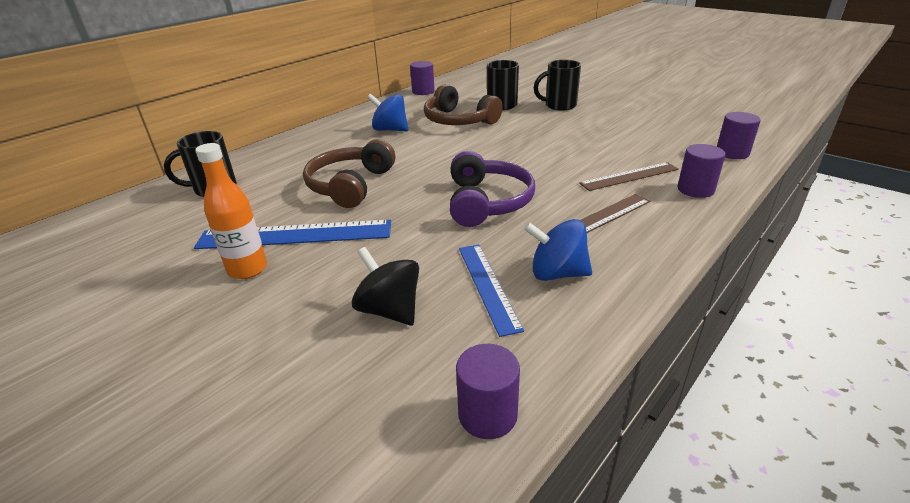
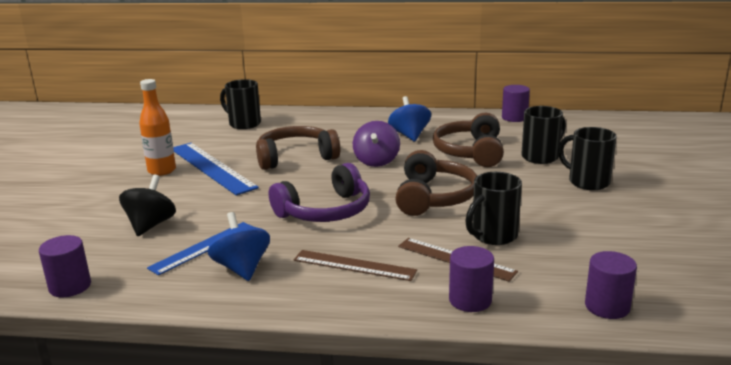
camera: 55 degrees right, 10 degrees down
none -> purple spinning top [353,121,400,167]
none -> brown headphones [396,150,477,216]
none -> black mug [465,172,522,245]

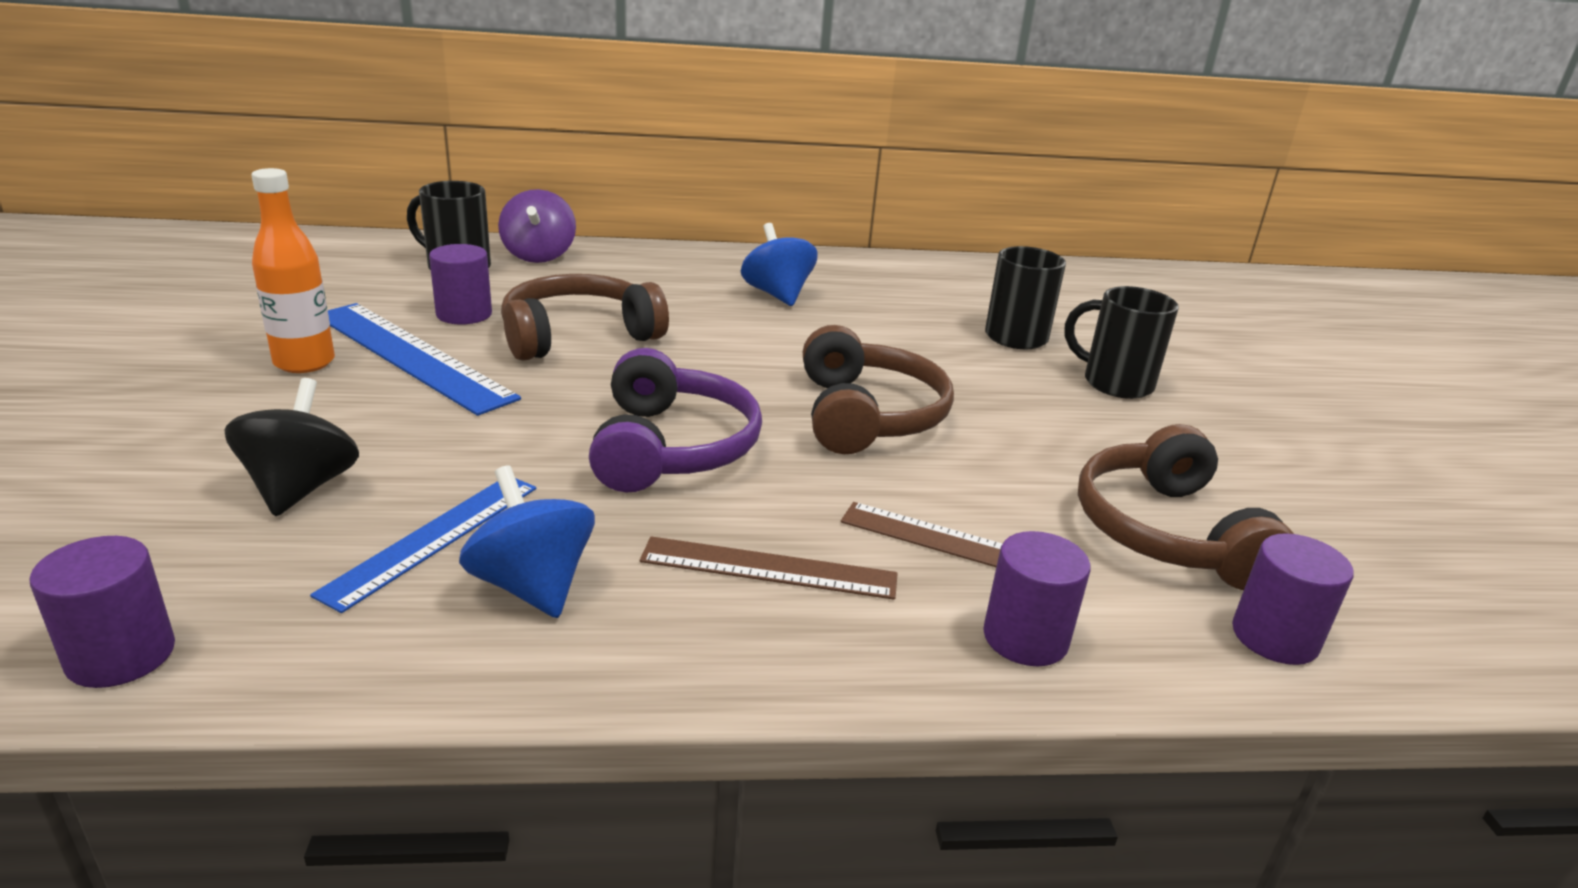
camera: 15 degrees left, 5 degrees up
purple headphones [269,163,370,222] -> purple headphones turned 45 degrees counterclockwise [589,348,762,492]
purple spinning top [353,121,400,167] -> purple spinning top moved to [498,189,576,263]
brown headphones [433,112,504,167] -> brown headphones moved to [1078,424,1294,590]
black mug [465,172,522,245] -> none
purple cylinder [502,85,530,122] -> purple cylinder moved to [429,244,492,325]

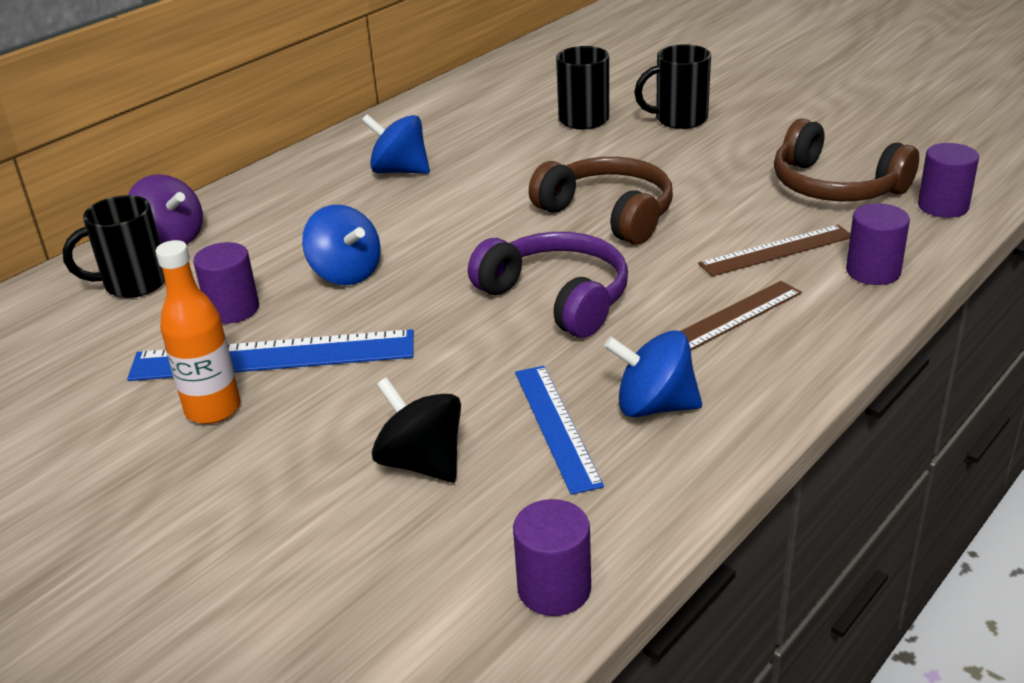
camera: 40 degrees left, 5 degrees up
brown headphones [501,274,669,361] -> blue spinning top [302,205,381,285]

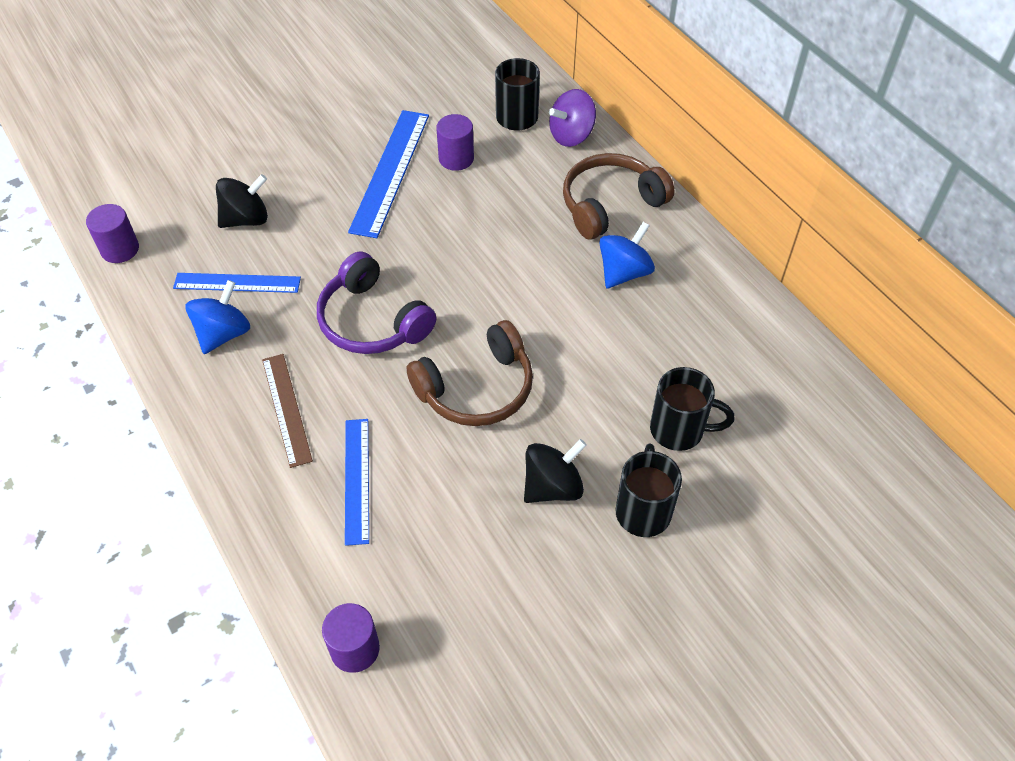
camera: 105 degrees right, 20 degrees up
orange bottle [155,240,241,424] -> none
blue spinning top [302,205,381,285] -> none
purple headphones [468,232,628,338] -> purple headphones turned 75 degrees clockwise [317,252,437,354]
brown ruler [698,225,851,276] -> blue ruler [345,419,369,546]
brown headphones [774,119,919,202] -> brown headphones moved to [563,153,675,240]
purple cylinder [846,203,910,285] -> none
none -> black spinning top [524,439,587,503]

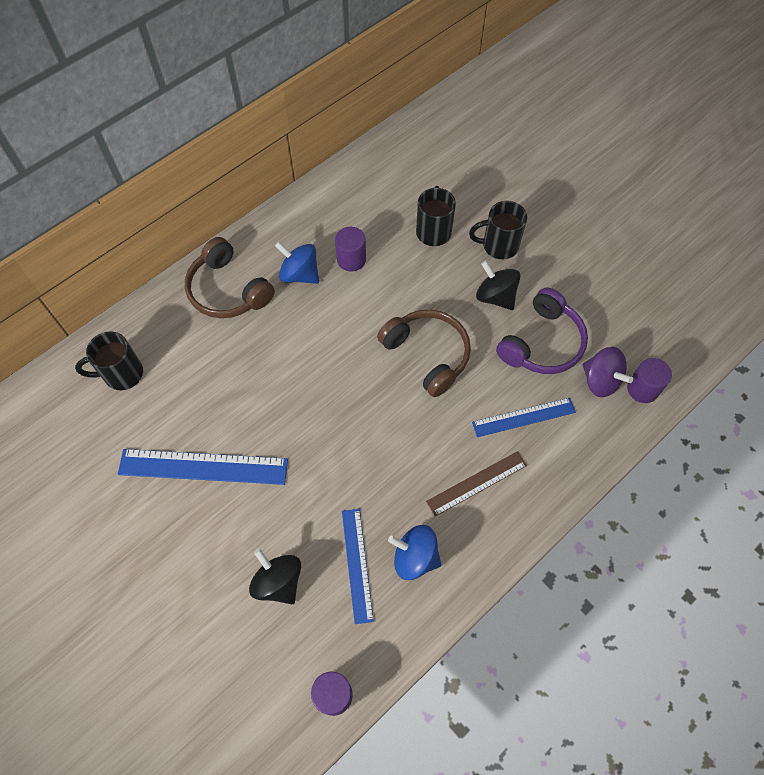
camera: 100 degrees left, 10 degrees up
purple headphones [317,252,437,354] -> purple headphones moved to [496,287,588,374]
purple cylinder [436,114,474,171] -> purple cylinder moved to [335,227,366,272]
purple spinning top [549,89,596,147] -> purple spinning top moved to [582,347,633,397]

